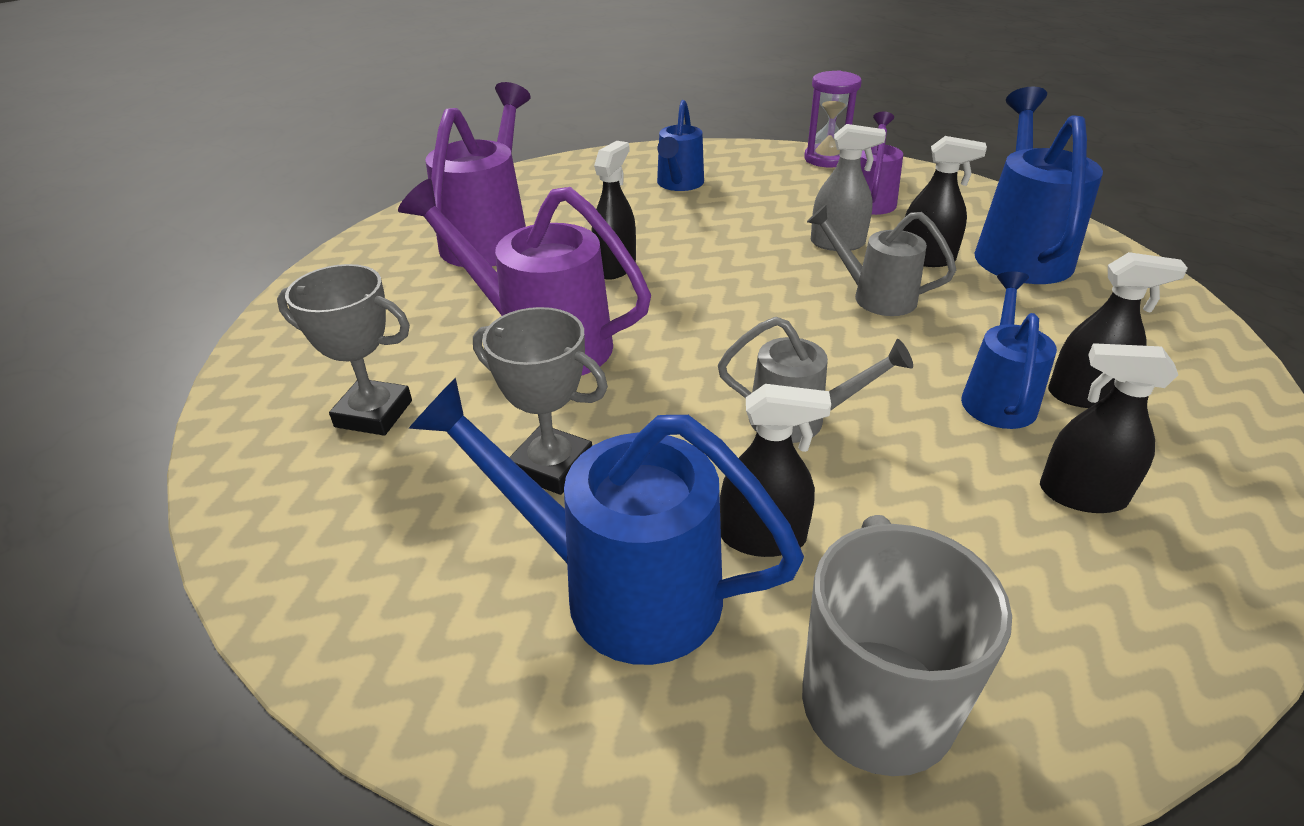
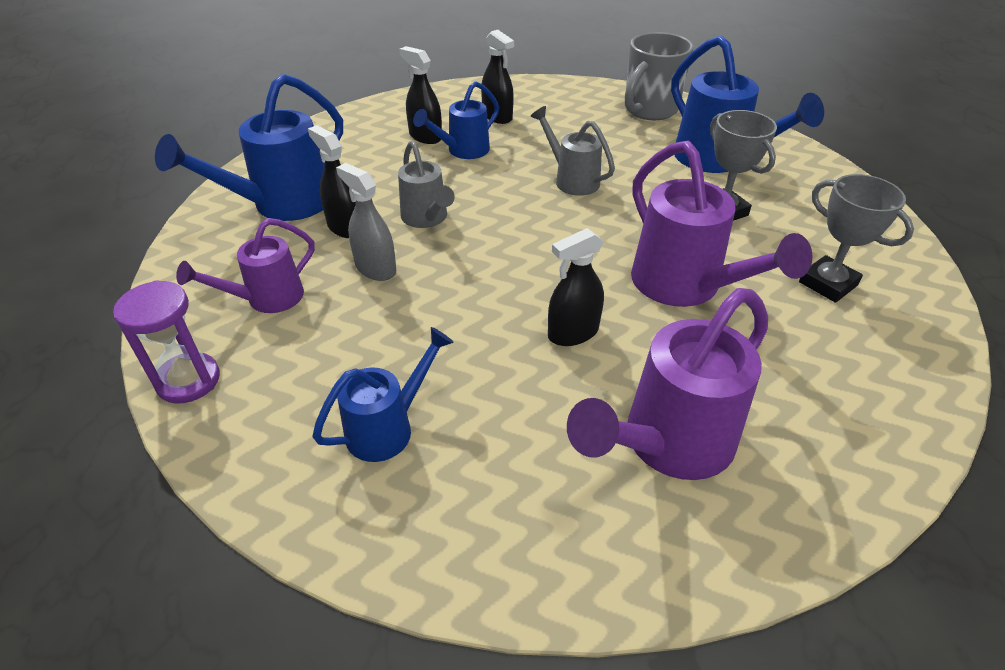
camera: 145 degrees left, 5 degrees up
black spray bottle [720,384,831,557] -> none

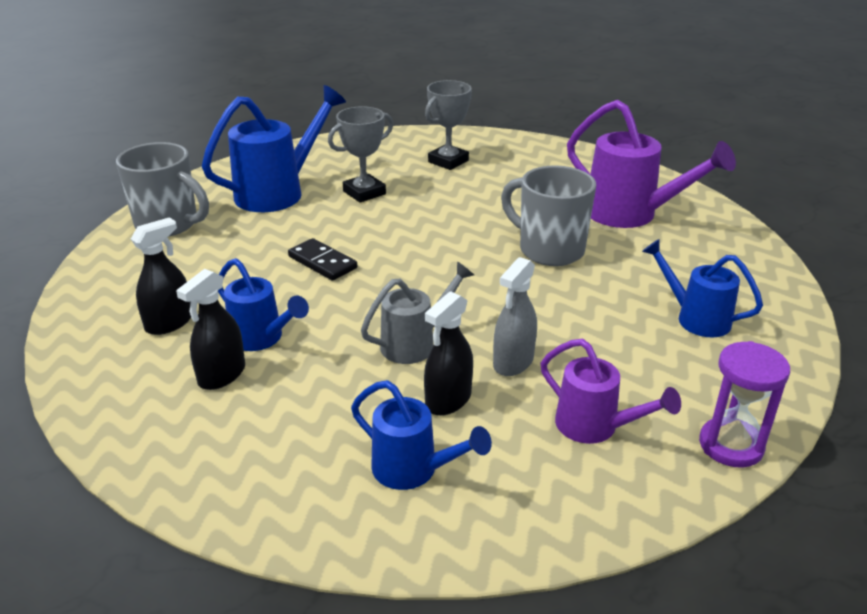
camera: 100 degrees left, 10 degrees down
blue watering can [155,74,343,221] -> blue watering can [351,380,492,490], size x0.60
grey watering can [530,106,615,196] -> black domino [288,238,357,281]
black spray bottle [548,228,604,346] -> grey mug [501,165,596,266]
purple watering can [631,141,813,307] -> none

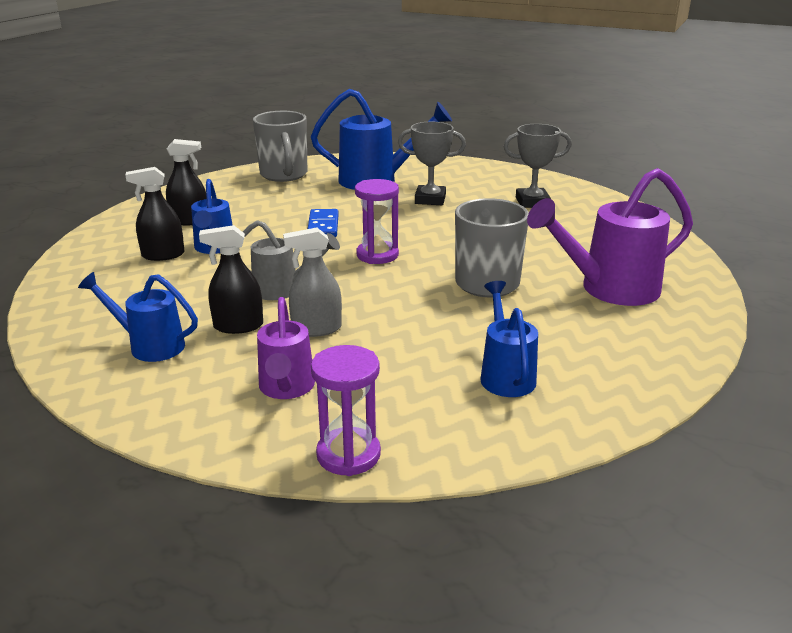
camera: 45 degrees right, 5 degrees down
black domino [288,238,357,281] -> blue domino [308,209,339,237]
blue watering can [351,380,492,490] -> blue watering can turned 120 degrees clockwise [78,272,198,362]
purple watering can [567,100,736,228] -> purple watering can turned 75 degrees clockwise [527,168,693,306]
none -> purple hourglass [355,179,399,264]

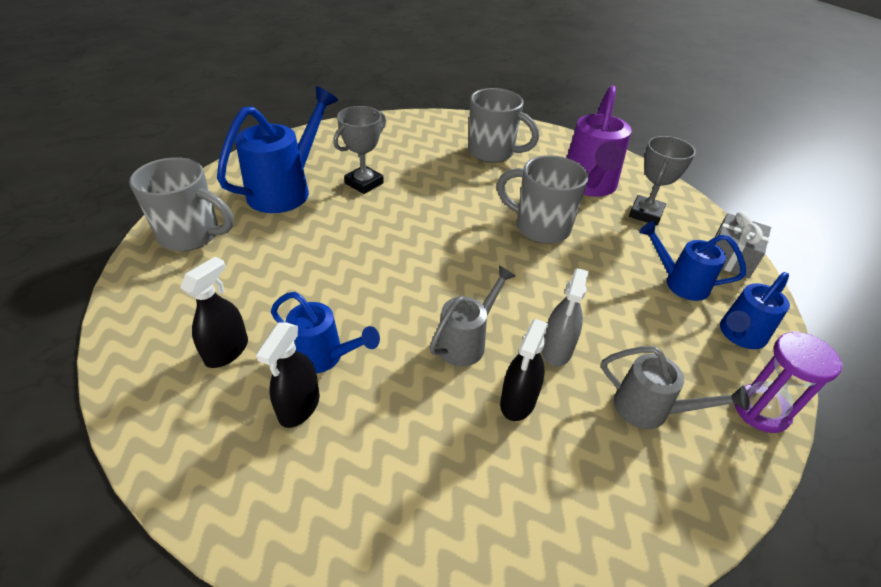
camera: 60 degrees left, 15 degrees up
blue watering can [78,272,198,362] -> blue watering can moved to [720,272,790,349]
purple watering can [257,297,315,399] -> grey watering can [601,346,749,429]
blue domino [308,209,339,237] -> none
purple hourglass [355,179,399,264] -> none
grey trophy [504,124,572,208] -> grey trophy moved to [629,136,696,225]
none -> grey mug [468,88,539,163]
none -> grey gift [714,211,771,278]

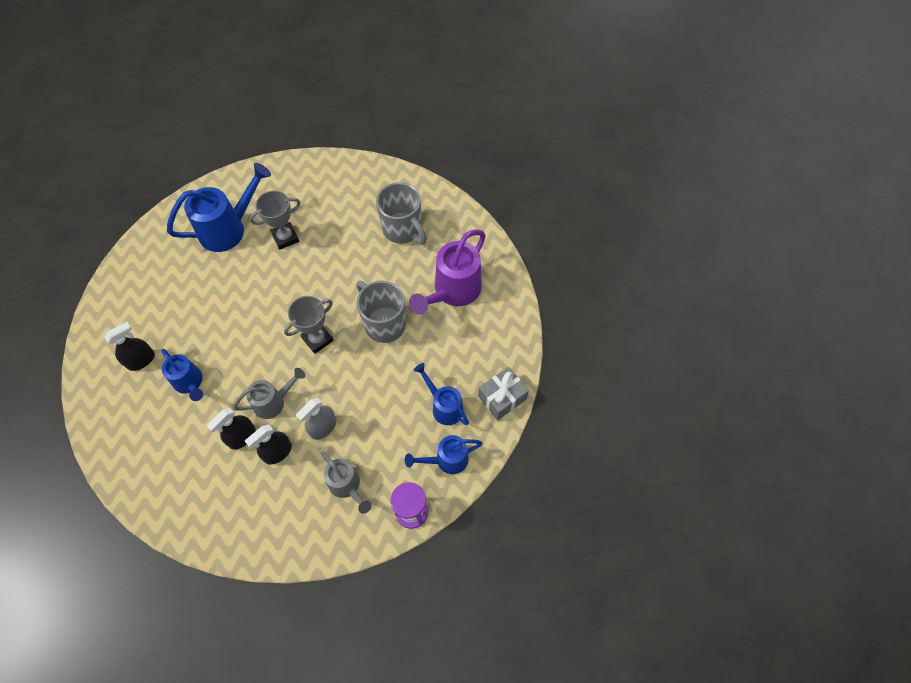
camera: 25 degrees right, 20 degrees up
grey mug [129,158,234,251] -> none
black spray bottle [256,322,320,428] -> black spray bottle moved to [207,408,255,450]
grey trophy [629,136,696,225] -> grey trophy moved to [284,296,334,354]

